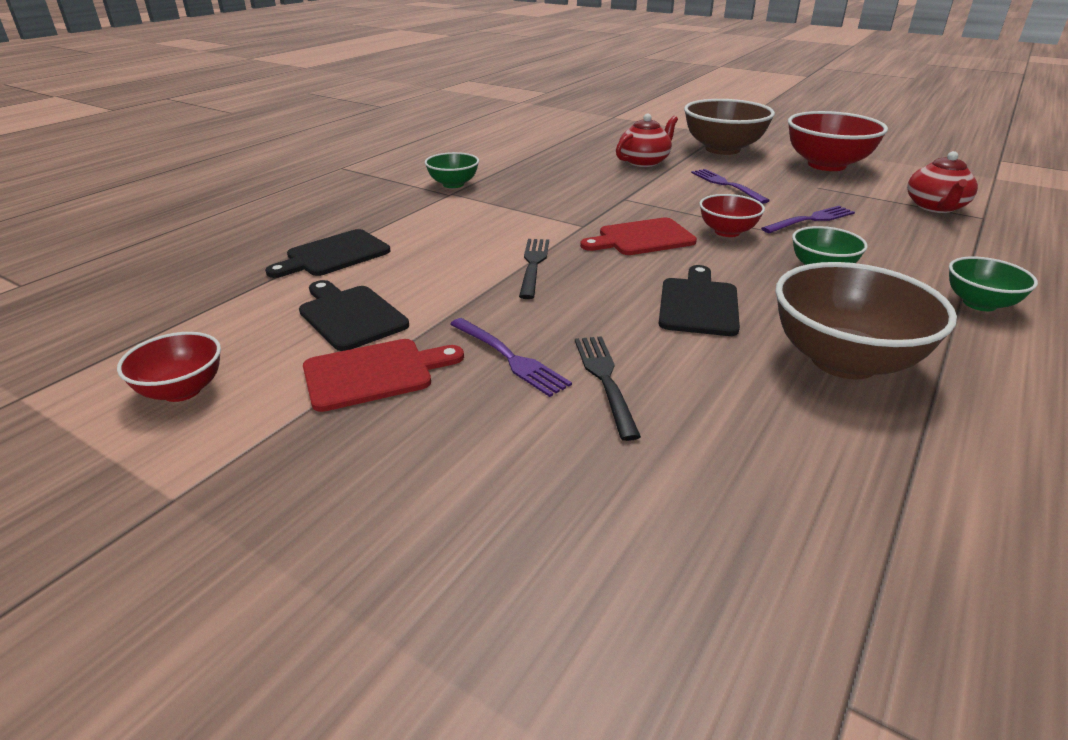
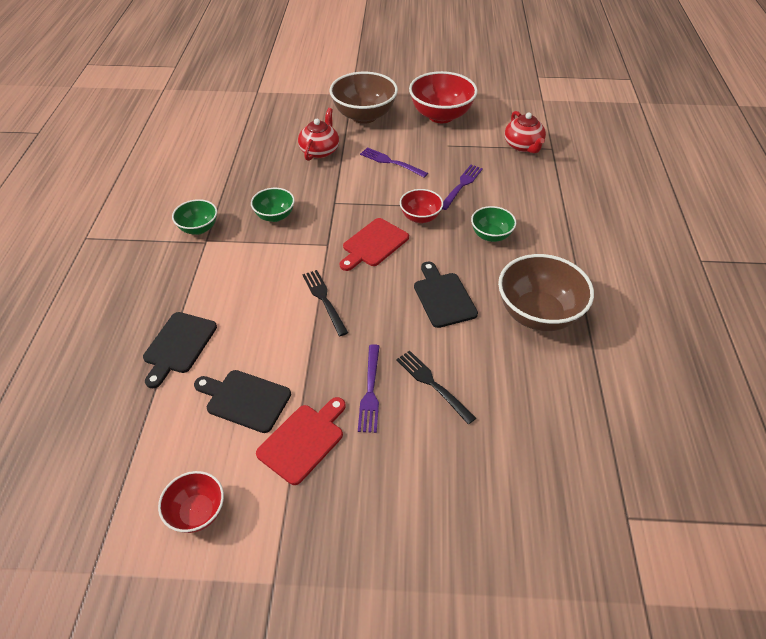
camera: 30 degrees left, 15 degrees up
purple fork [450,318,572,397] -> purple fork turned 75 degrees clockwise [358,344,380,433]
green bowl [949,256,1038,311] -> green bowl moved to [251,188,295,222]

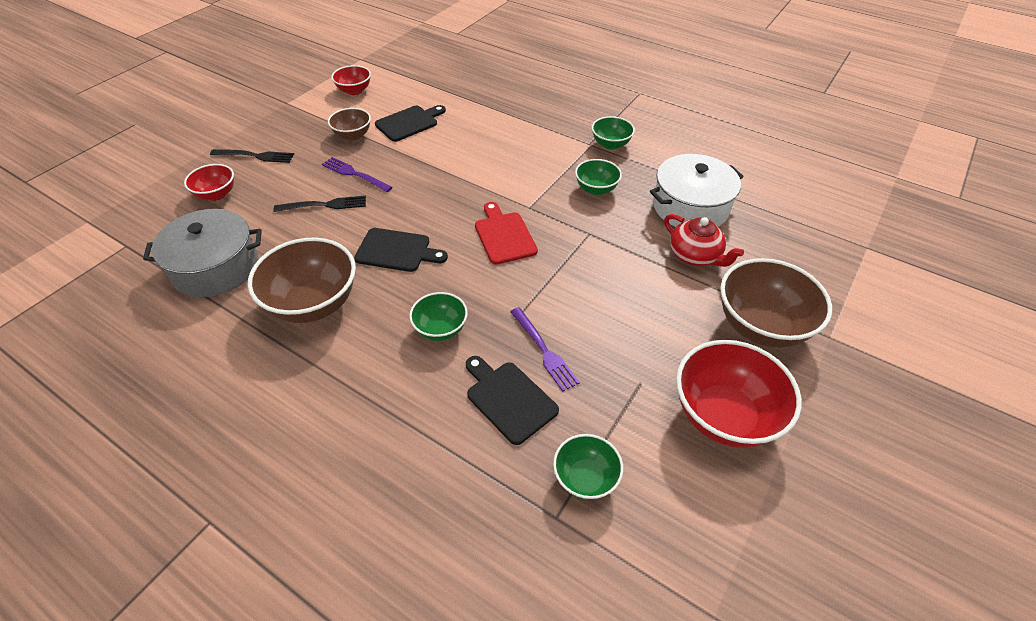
camera: 120 degrees right, 0 degrees up
black cutting board [143,312,217,388] -> black cutting board moved to [466,356,559,445]
red cutting board [256,397,346,485] -> brown bowl [328,108,371,141]
black fork [302,270,348,336] -> black fork moved to [210,149,294,163]
purple fork [360,147,428,178] -> none
red bowl [400,189,443,223] -> red bowl moved to [184,164,234,201]
red teapot [504,111,546,153] -> green bowl [553,434,623,500]
none -> grey pot [143,209,262,297]
none -> white pot [650,154,744,227]

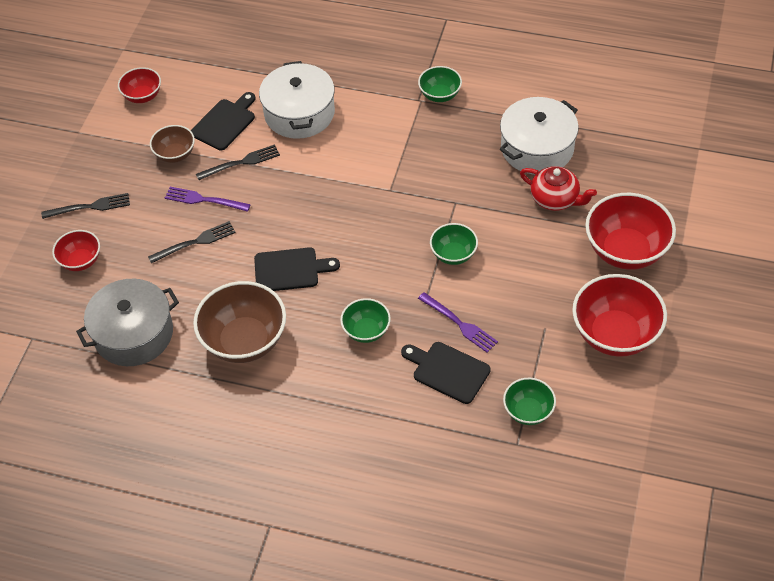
camera: 15 degrees left, 5 degrees up
red cutting board [475,202,538,265] -> none
green bowl [575,159,622,195] -> green bowl moved to [430,223,478,265]
brown bowl [720,258,832,348] -> red bowl [585,193,676,270]
none -> black fork [196,144,280,180]
none -> white pot [259,61,335,139]

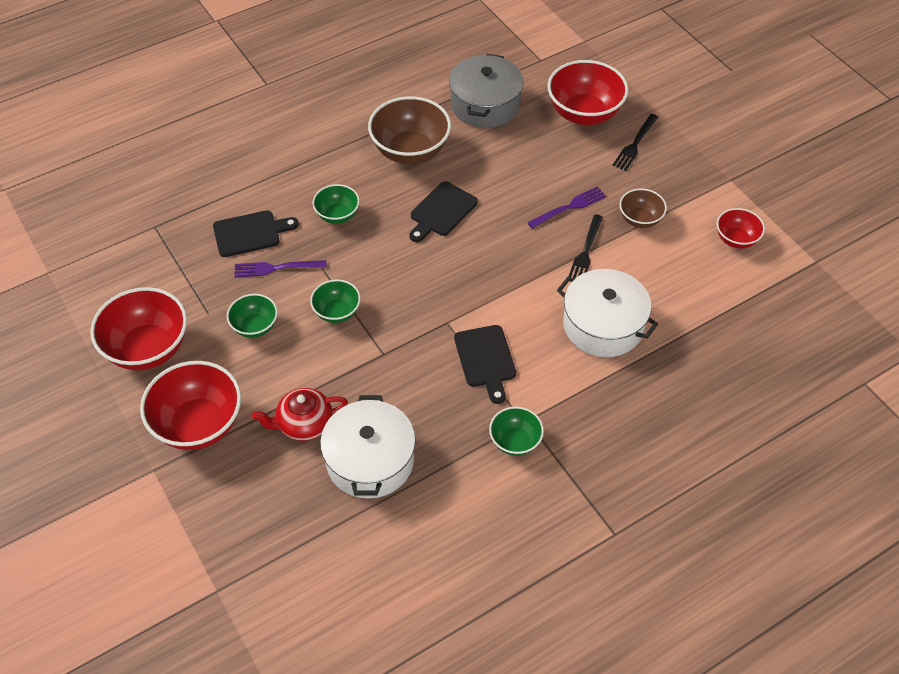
camera: 130 degrees right, 0 degrees up
red bowl [52,230,100,271] -> red bowl [547,60,628,125], size x1.83
black fork [148,221,236,263] -> none
black cutting board [191,92,255,151] -> black cutting board moved to [454,325,516,404]
green bowl [503,378,556,425] -> green bowl moved to [227,294,278,338]

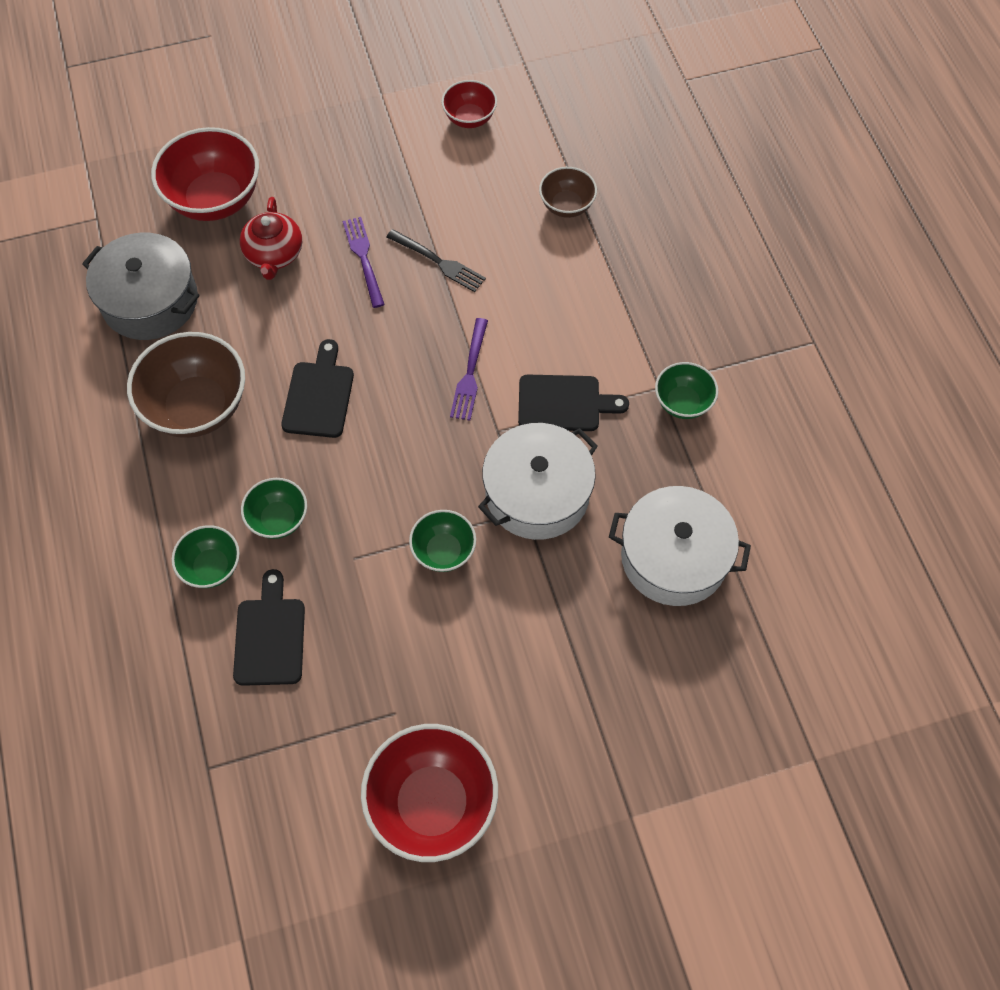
camera: 75 degrees left, 10 degrees up
red bowl [140,361,241,450] -> none
green bowl [227,294,278,338] -> green bowl moved to [172,525,240,588]
purple fork [234,260,327,277] -> purple fork moved to [450,318,488,421]
red teapot [252,388,348,441] -> red teapot moved to [240,197,302,280]
black cutting board [409,181,478,242] -> black cutting board turned 135 degrees counterclockwise [281,339,354,438]
white pot [557,269,658,357] -> white pot moved to [478,423,598,540]
black fork [612,114,658,171] -> none
brown bowl [619,189,667,228] -> brown bowl moved to [539,167,597,218]

